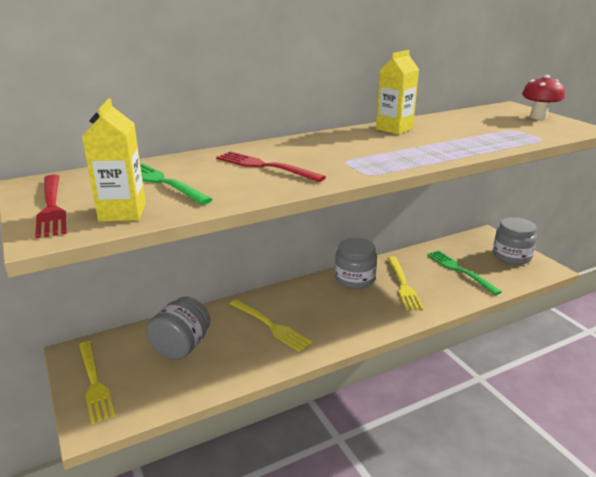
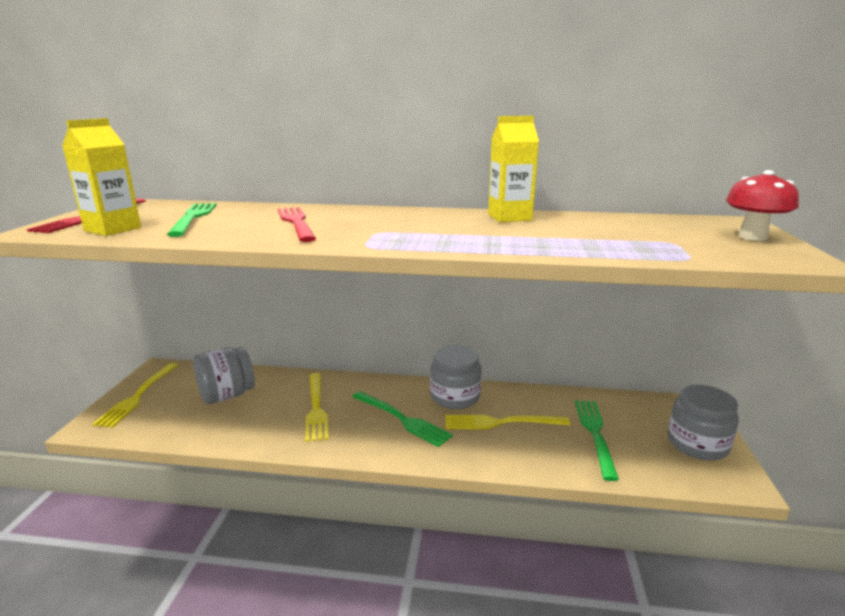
camera: 35 degrees right, 5 degrees down
yellow fork [387,257,424,310] -> yellow fork turned 60 degrees clockwise [445,415,570,429]
none -> green fork [352,391,453,447]

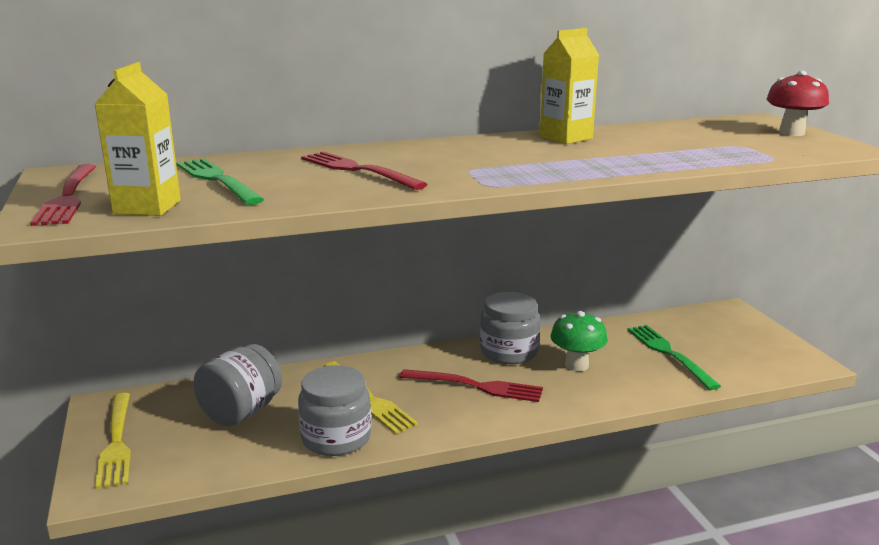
camera: 25 degrees left, 0 degrees up
green fork [352,391,453,447] -> red fork [400,369,543,402]
yellow fork [445,415,570,429] -> green mushroom [551,311,608,371]
grey jar [668,385,739,461] -> grey jar moved to [298,365,371,456]

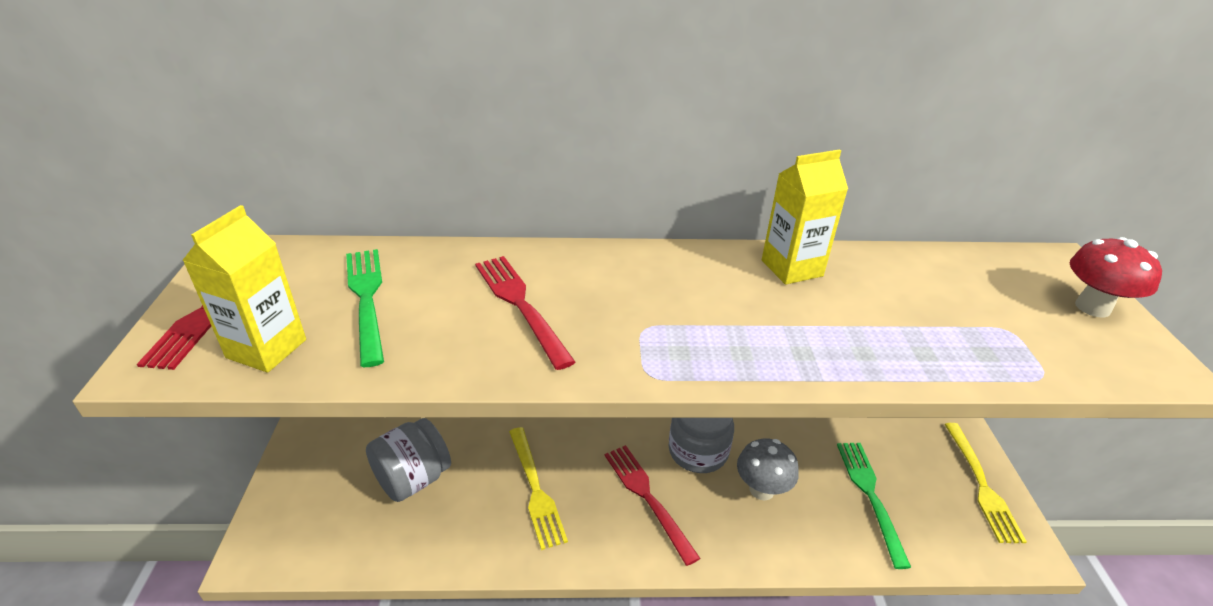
camera: 15 degrees right, 15 degrees up
yellow fork [95,393,131,489] -> yellow fork moved to [944,423,1027,543]
grey jar [298,365,371,456] -> none
red fork [400,369,543,402] -> red fork turned 150 degrees counterclockwise [605,445,700,566]
green mushroom [551,311,608,371] -> grey mushroom [737,438,799,501]

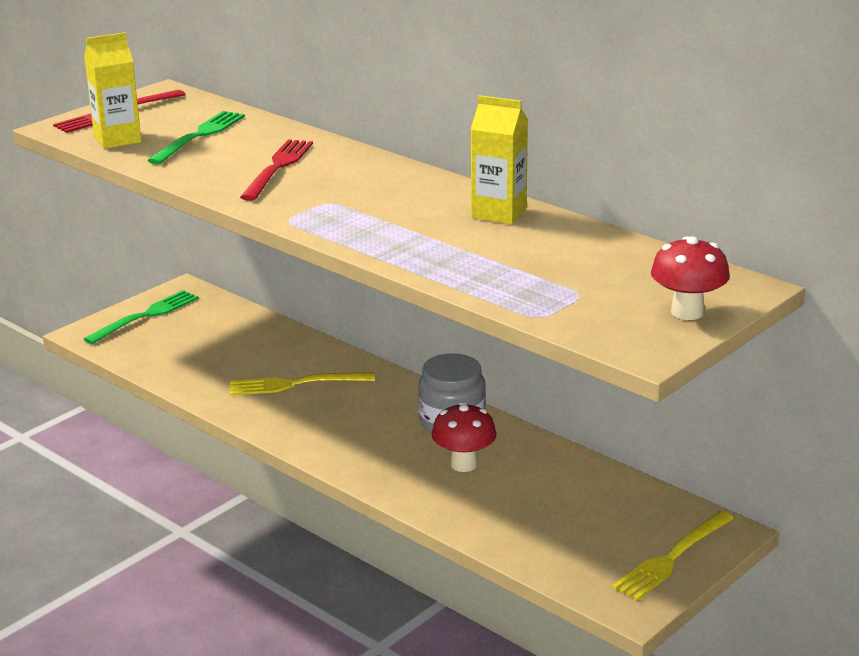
camera: 45 degrees right, 10 degrees down
grey jar [366,418,451,502] -> none
yellow fork [509,427,568,550] -> yellow fork turned 60 degrees clockwise [230,372,375,395]
red fork [605,445,700,566] -> none
grey mushroom [737,438,799,501] -> red mushroom [432,402,496,472]
green fork [837,443,911,569] -> green fork moved to [84,290,199,344]

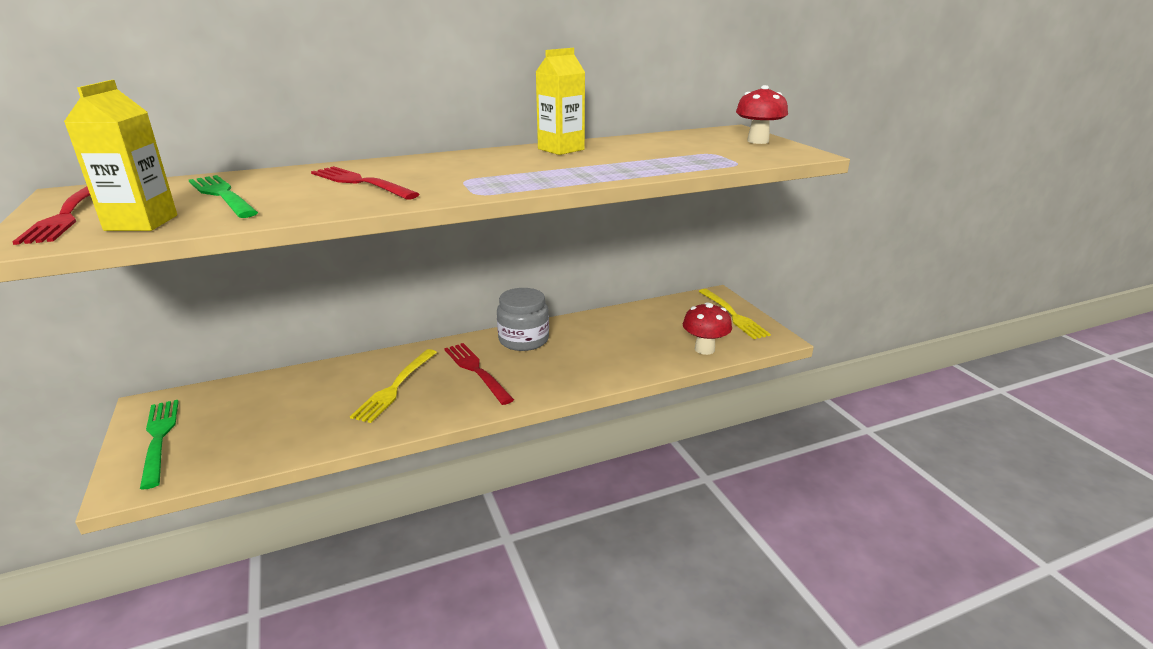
camera: 65 degrees left, 0 degrees up
red mushroom [432,402,496,472] -> red mushroom moved to [683,302,732,355]
none -> red fork [444,343,514,405]

